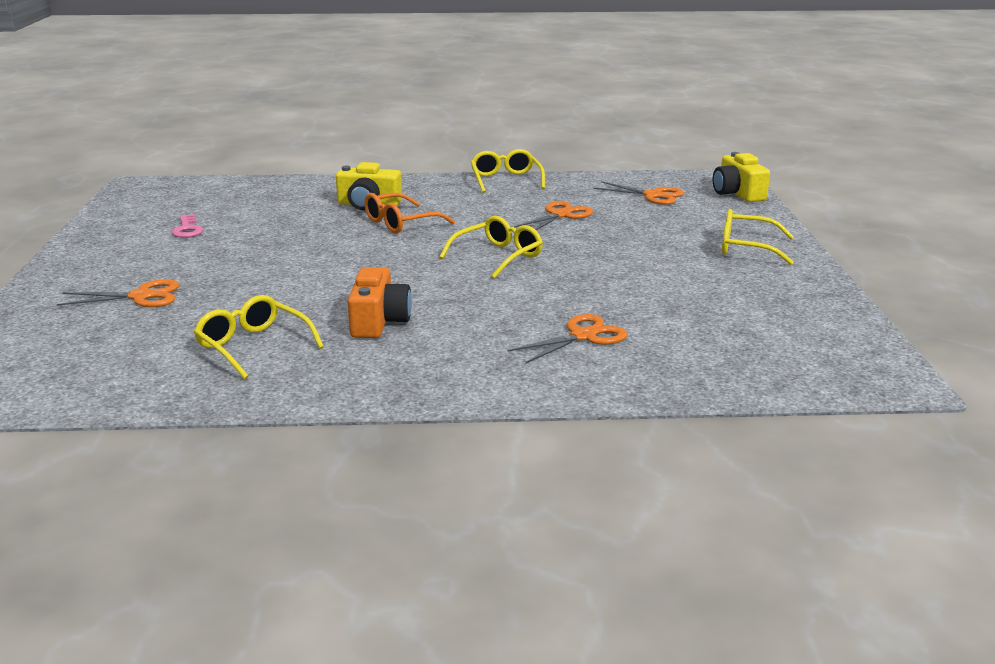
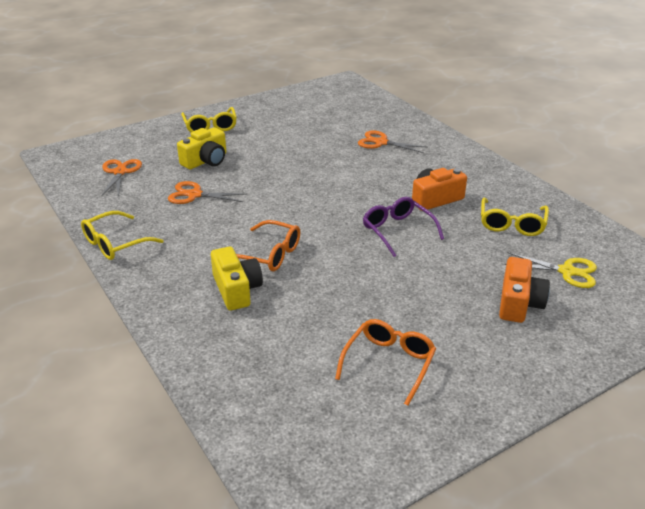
camera: 120 degrees left, 10 degrees up
orange scissors [57,279,180,307] -> orange camera [499,257,550,323]
pink key [171,214,203,238] -> orange glasses [335,319,436,406]
yellow glasses [439,216,543,279] -> none
yellow camera [713,152,770,202] -> yellow camera moved to [177,127,226,169]
none -> purple glasses [363,197,444,257]
none -> yellow scissors [505,252,597,288]

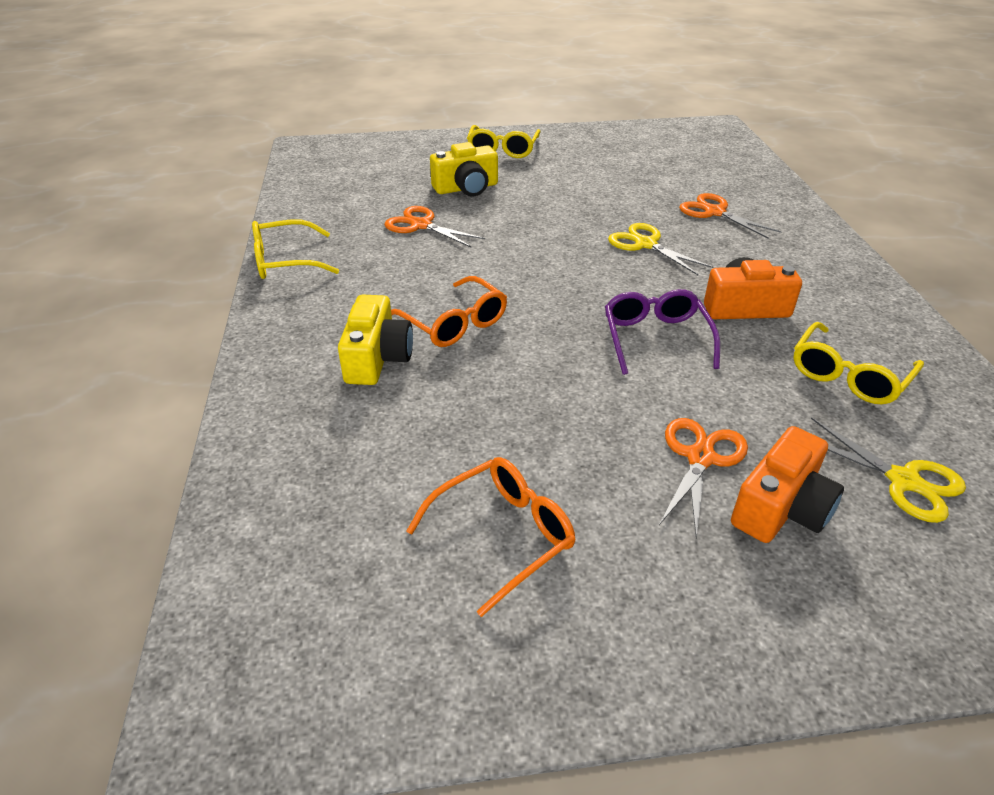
camera: 25 degrees right, 5 degrees up
orange scissors [101,159,142,197] -> orange scissors moved to [659,418,748,538]
none -> yellow scissors [608,223,713,275]

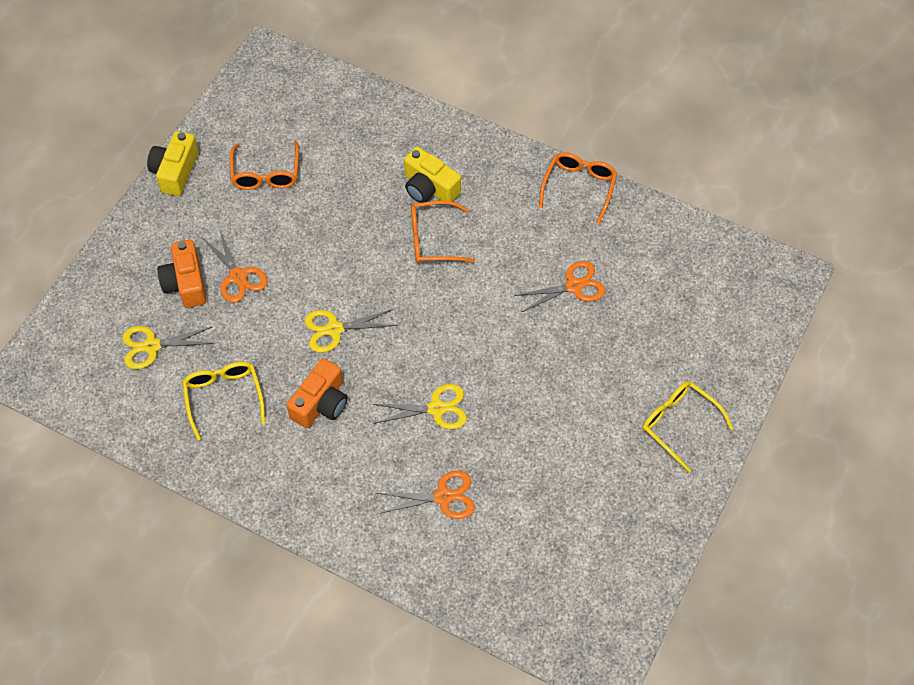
camera: 125 degrees right, 20 degrees up
yellow glasses [252,219,339,279] -> orange glasses [539,152,617,224]
yellow camera [430,142,498,196] -> yellow camera moved to [147,131,198,196]
purple glasses [605,289,720,375] -> yellow scissors [305,309,397,353]

